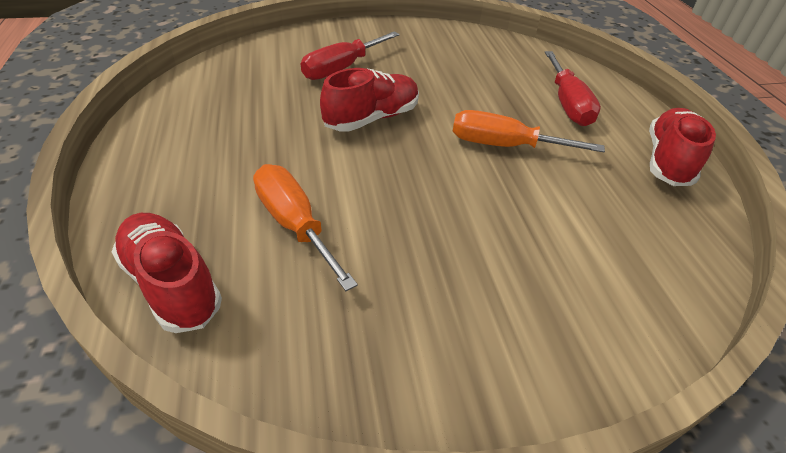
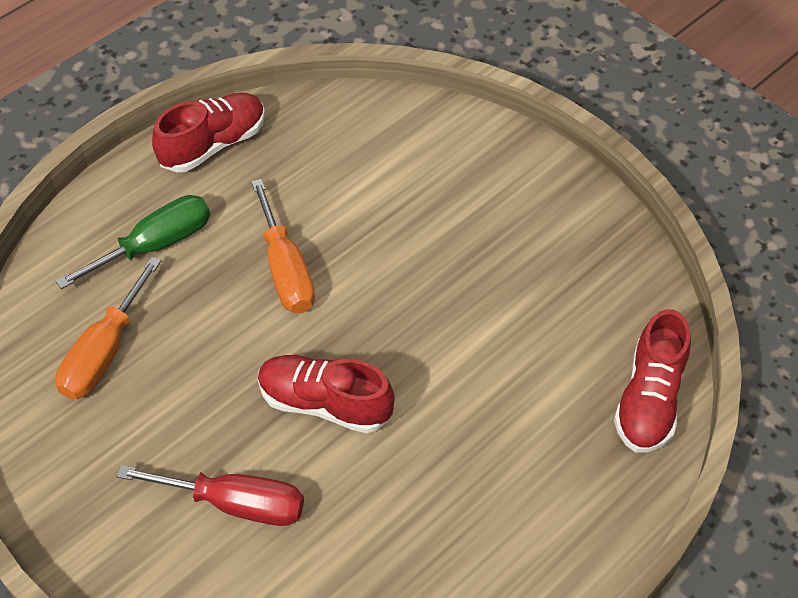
camera: 120 degrees left, 10 degrees up
orange screwdriver [253,164,358,291] -> orange screwdriver moved to [56,257,161,399]
red screwdriver [545,51,601,126] -> green screwdriver [56,195,210,289]
red shoe [649,108,716,186] -> red shoe turned 150 degrees clockwise [152,93,265,172]

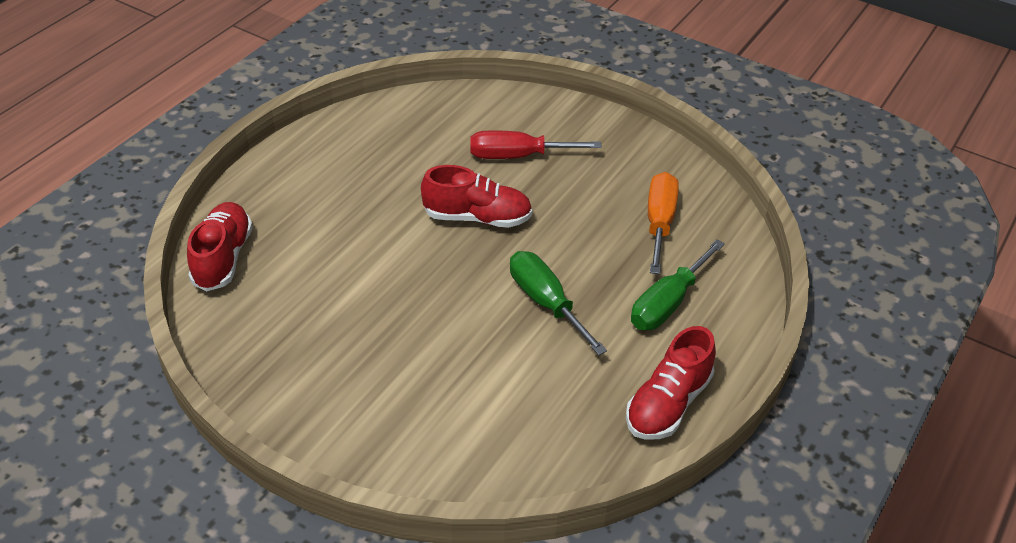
camera: 165 degrees right, 10 degrees down
orange screwdriver [251,179,315,313] -> green screwdriver [510,251,607,355]

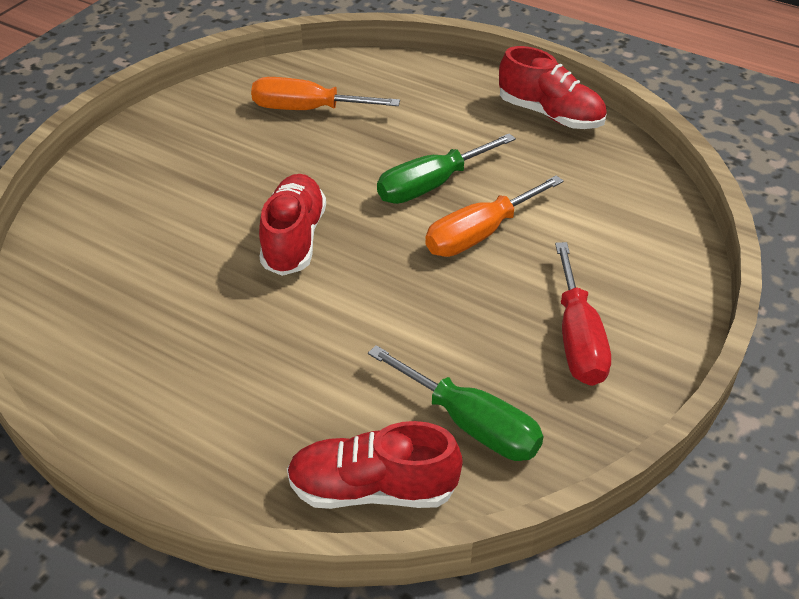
camera: 90 degrees left, 0 degrees up
red screwdriver [470,131,602,159] -> red screwdriver moved to [555,242,611,386]
green screwdriver [631,240,725,330] -> green screwdriver moved to [368,345,543,461]
none -> orange screwdriver [425,175,564,257]

